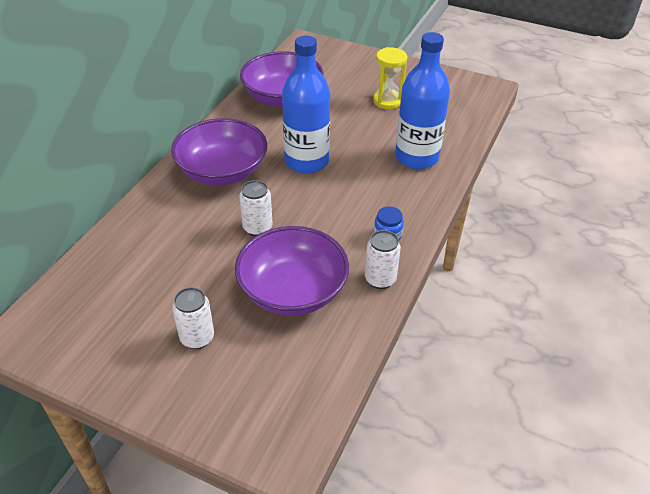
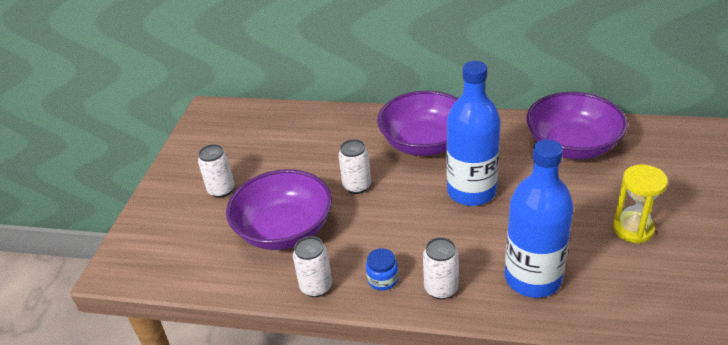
camera: 80 degrees right, 5 degrees down
none -> white can [423,237,459,300]

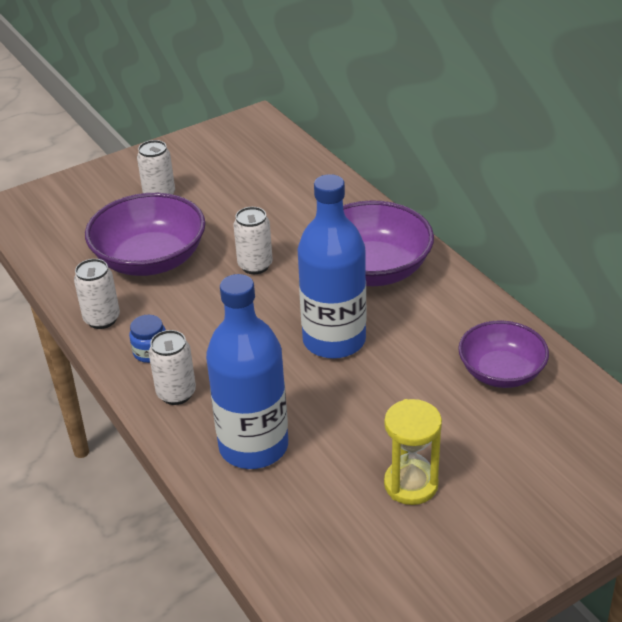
camera: 45 degrees right, 0 degrees up
purple bowl [526,92,628,159] -> purple bowl [458,320,549,388], size x0.65

